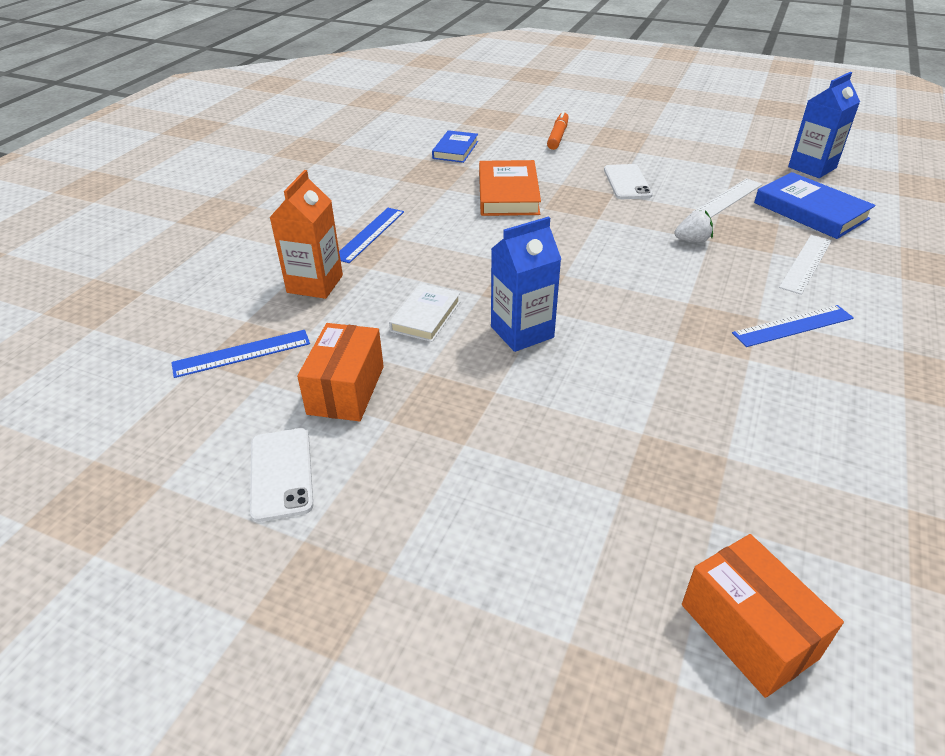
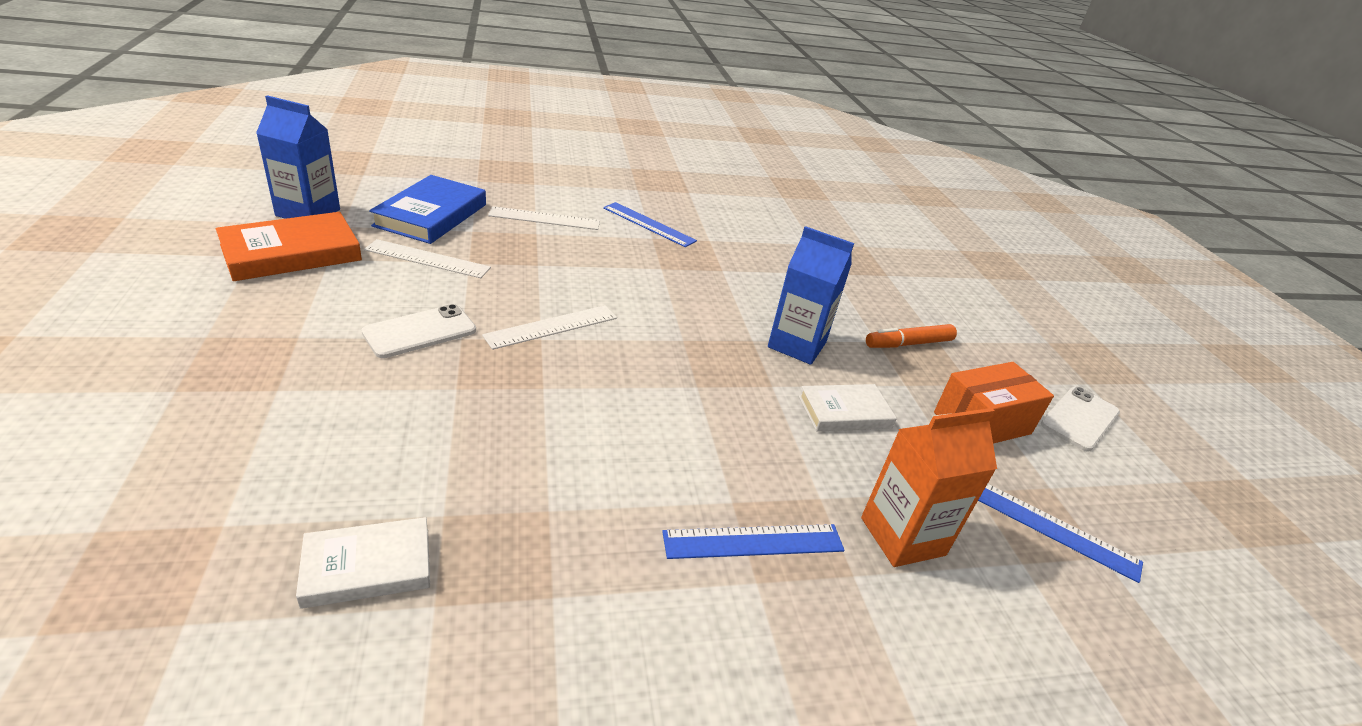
camera: 130 degrees left, 5 degrees down
blue book [432,130,478,163] -> white book [296,517,430,609]
orange book [479,160,541,216] -> orange book moved to [216,212,362,281]
orange marker [547,111,569,150] -> orange marker moved to [866,324,957,348]
white strawberry [674,210,713,242] -> none
orange box [682,534,844,698] -> none
none -> white ruler [482,305,617,350]

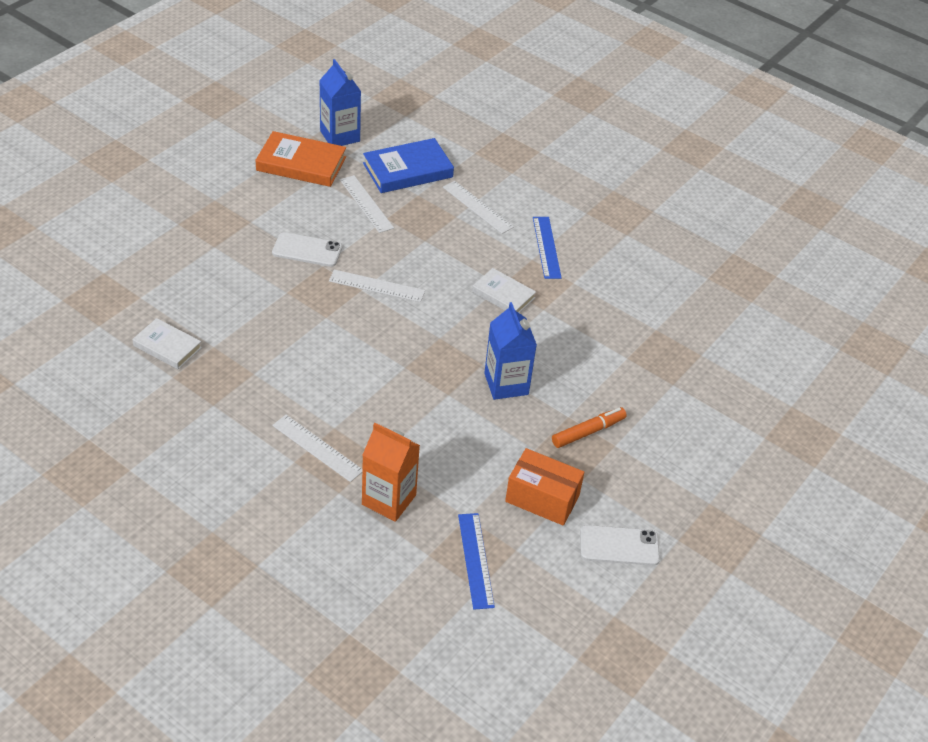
camera: 50 degrees right, 10 degrees up
blue ruler [662,524,845,559] -> white ruler [272,415,362,482]
white book [799,384,897,432] -> white book moved to [472,268,536,313]
orange marker [866,324,957,348] -> orange marker turned 120 degrees clockwise [552,407,627,448]

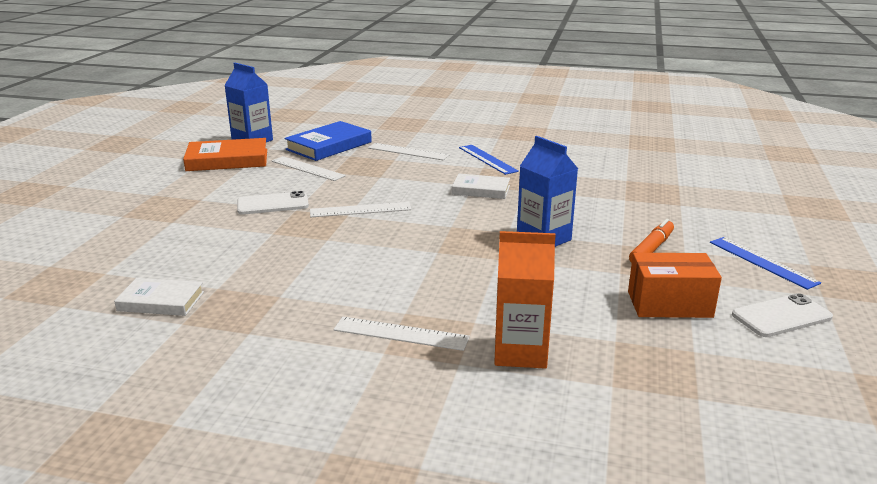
camera: 20 degrees left, 20 degrees down
blue ruler [458,513,495,610] -> blue ruler moved to [710,237,821,290]

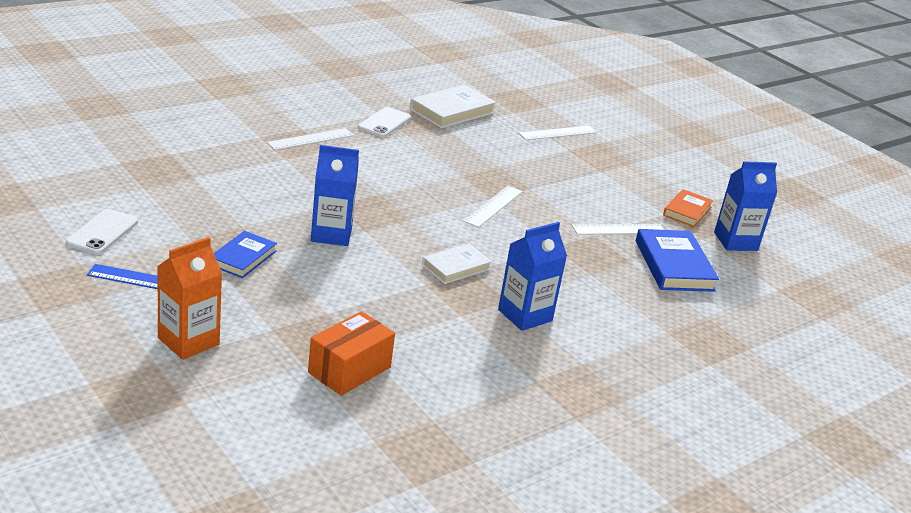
camera: 125 degrees right, 5 degrees up
white book [114,278,204,316] -> white book [410,85,496,129], size x1.58
orange book [183,138,267,171] -> orange book [663,189,713,227], size x0.63
white phone [237,191,309,215] -> white phone moved to [358,107,411,137]
white ruler [368,143,449,160] -> white ruler moved to [519,126,597,140]
blue ruler [459,145,519,175] -> blue carton [498,222,567,331]
orange carton [494,231,556,369] -> orange carton moved to [157,237,222,360]
orange box [628,253,722,318] -> orange box moved to [308,311,395,396]
orange marker [629,219,674,263] -> blue book [214,231,277,278]

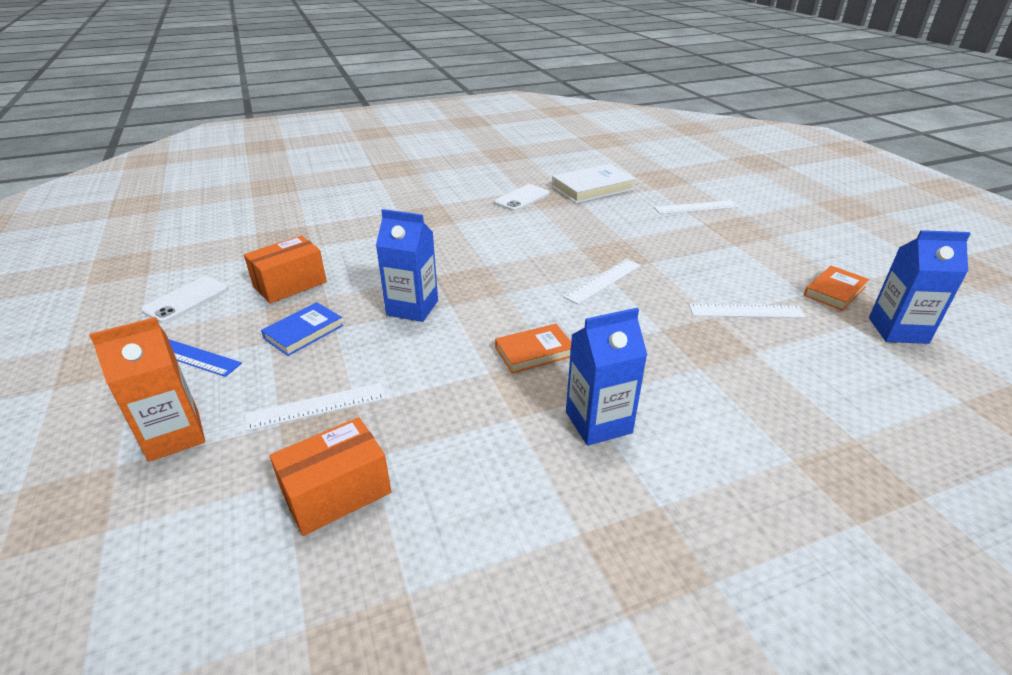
camera: 20 degrees right, 5 degrees up
white ruler [267,128,354,150] -> white ruler moved to [245,383,386,431]
white book [422,243,492,284] -> orange book [495,324,571,373]
blue book [636,229,719,292] -> none
none -> orange box [244,236,327,303]

